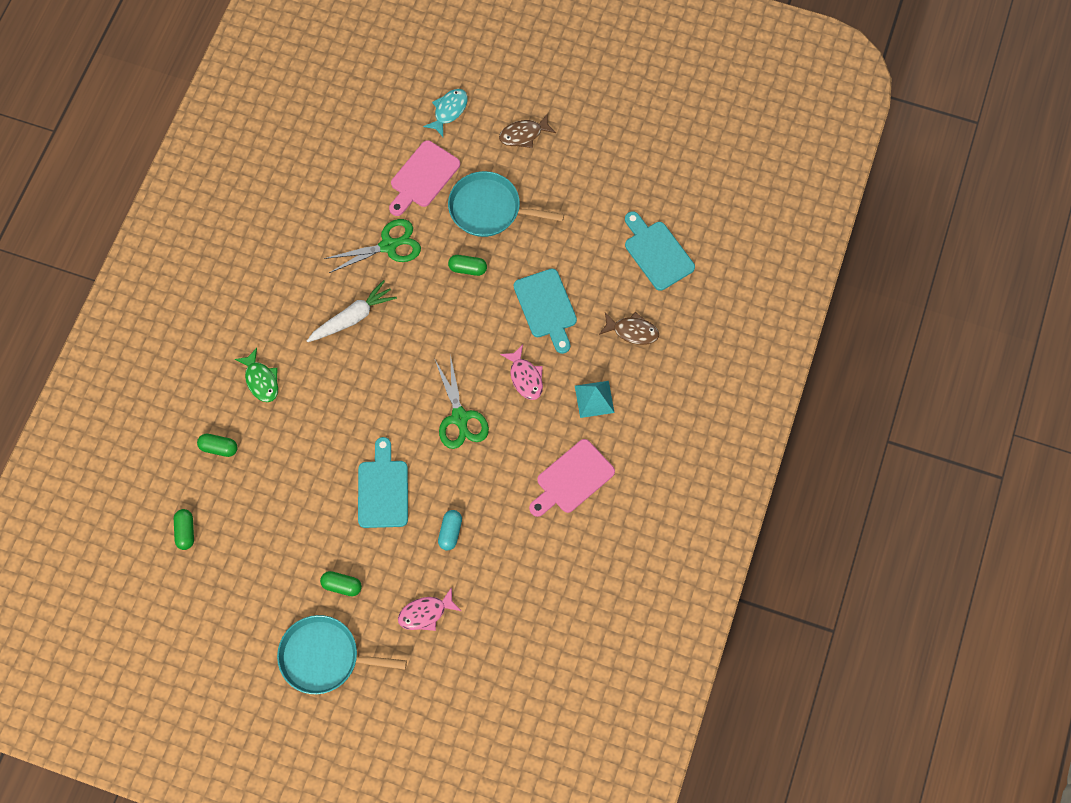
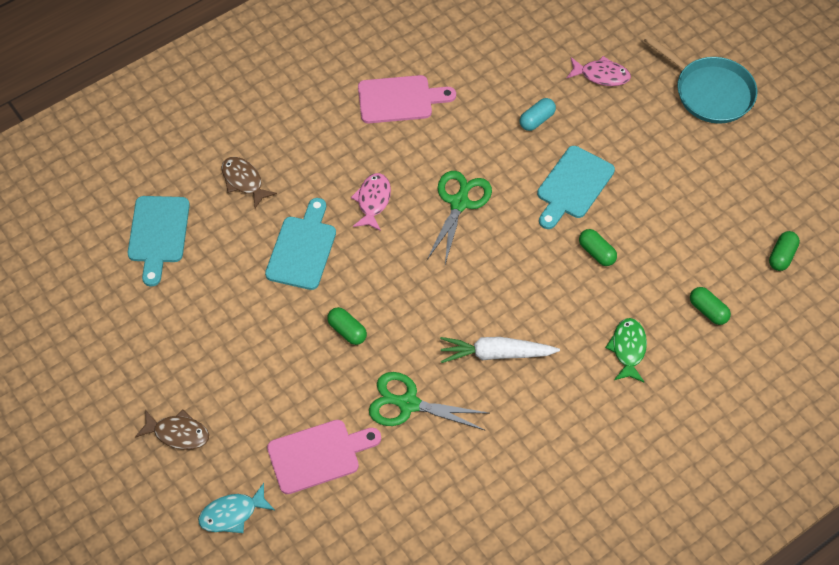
camera: 145 degrees left, 10 degrees down
green capsule [320,571,362,597] -> green capsule moved to [579,229,617,266]
turquoise pan [448,171,564,237] -> none
turquoise pyramid [575,381,615,418] -> none

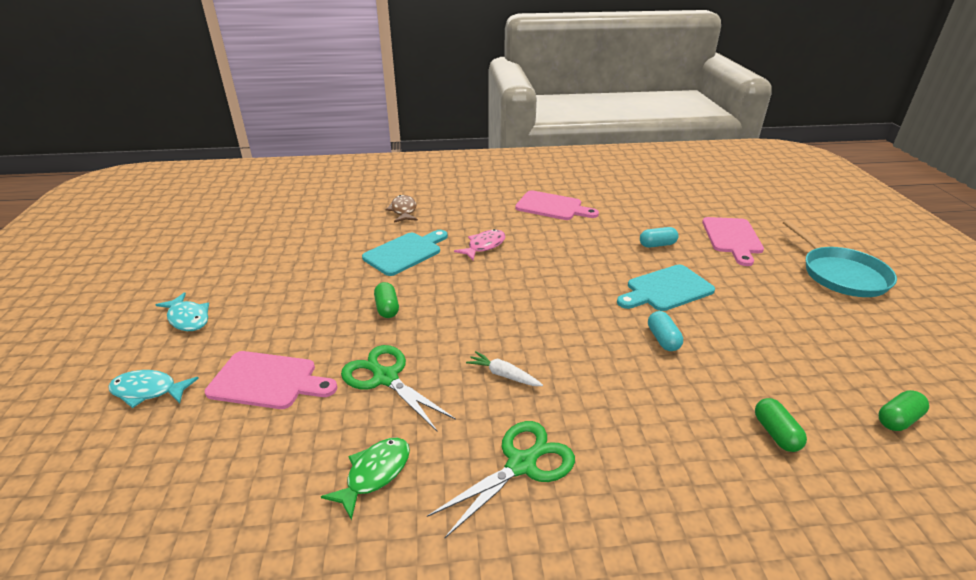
camera: 30 degrees right, 25 degrees down
turquoise cutting board [128,196,190,287] -> none
brown fish [135,409,209,450] -> turquoise fish [156,292,209,331]
green scissors [427,171,492,264] -> green scissors moved to [427,421,575,538]
white carrot [440,337,560,363] -> white carrot [466,351,543,386], size x0.60
pink fish [566,56,631,86] -> pink cutting board [702,217,764,266]
green capsule [579,229,617,266] -> turquoise capsule [648,311,683,351]
green fish [605,318,647,382] -> green fish moved to [321,438,410,520]

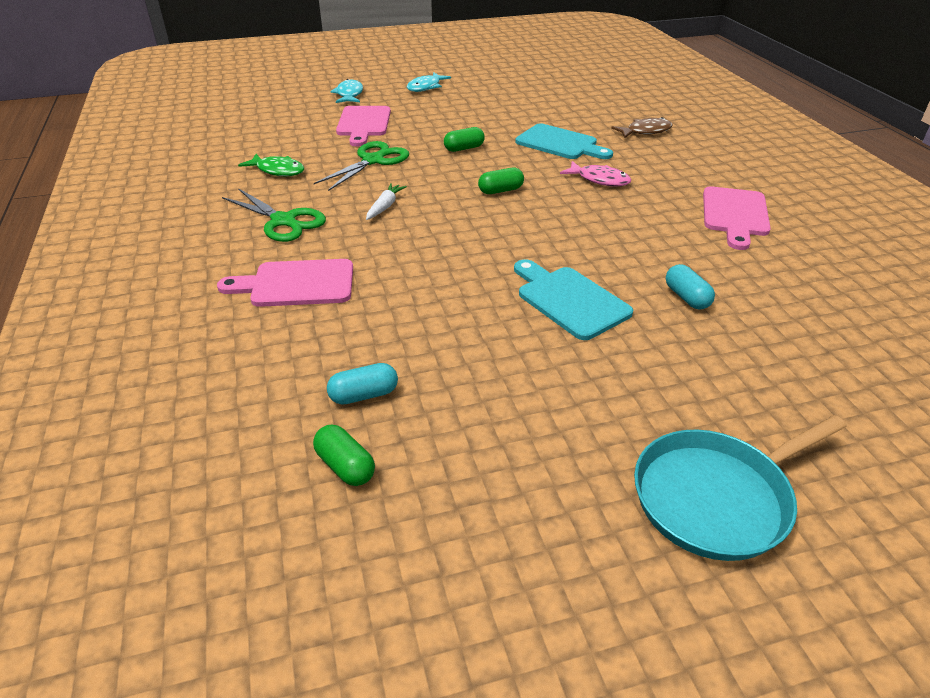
camera: 80 degrees right, 5 degrees up
turquoise capsule [648,311,683,351] -> turquoise capsule moved to [327,363,398,405]
pink cutting board [702,217,764,266] -> pink cutting board moved to [217,259,353,307]
green capsule [755,398,807,452] -> green capsule moved to [478,167,524,194]

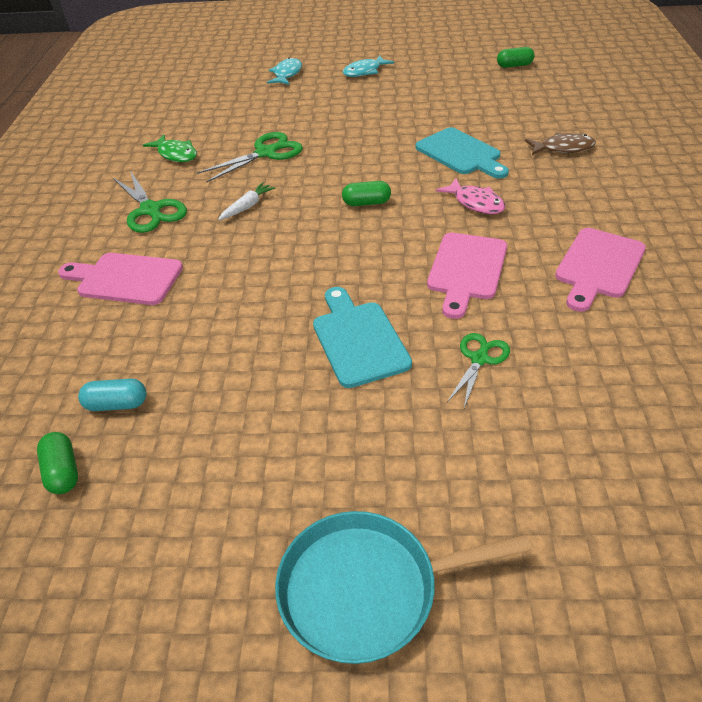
camera: 20 degrees right, 5 degrees up
pink cutting board [336,106,391,146] -> pink cutting board moved to [427,233,507,319]
green capsule [444,127,485,152] -> green capsule moved to [497,47,535,68]
turquoise capsule [666,264,715,309] -> green scissors [447,333,510,408]

